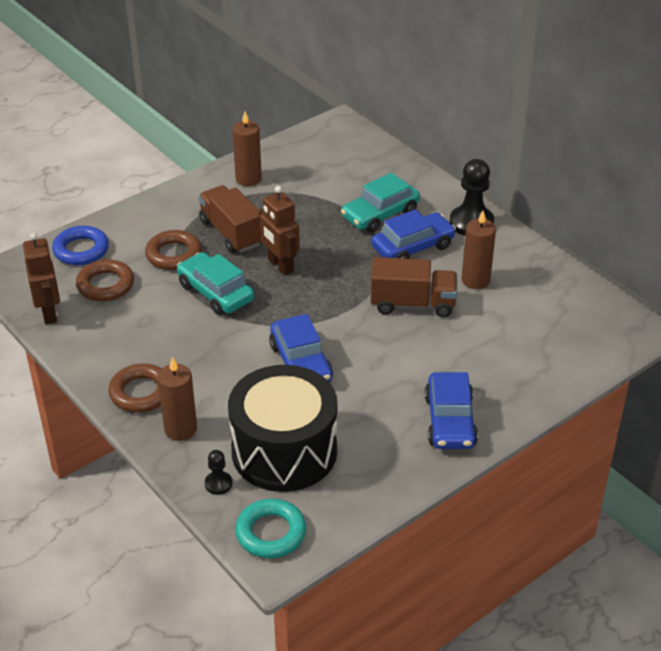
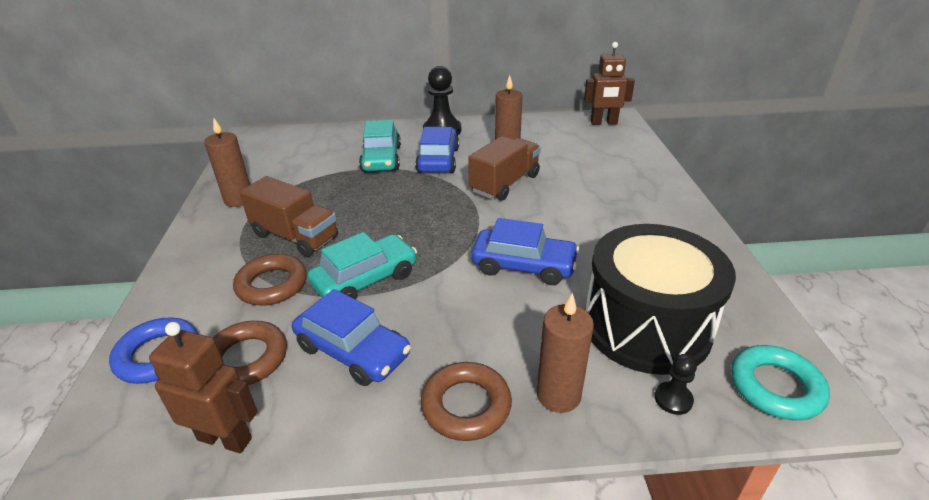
camera: 55 degrees left, 5 degrees down
turquoise car [177,252,254,315] -> turquoise car turned 150 degrees clockwise [307,232,417,300]
brown truck [198,185,261,253] -> brown truck turned 150 degrees counterclockwise [239,176,338,257]
brown robot [259,186,300,275] -> brown robot moved to [584,42,635,125]
blue car [425,372,478,449] -> blue car moved to [292,289,411,386]

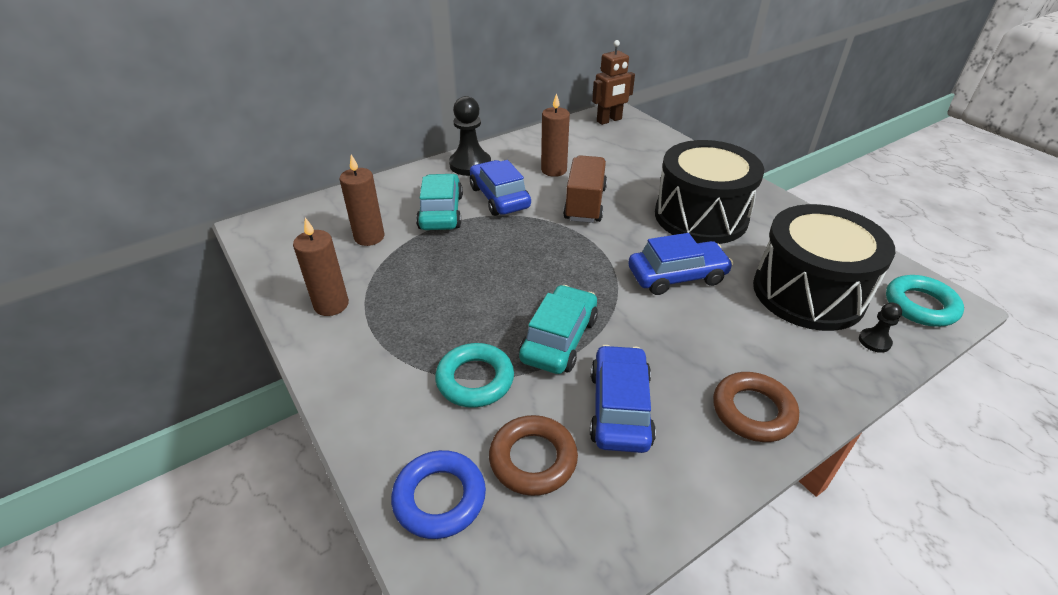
camera: 30 degrees left, 5 degrees up
brown robot [149,322,258,453] -> none
brown ring [233,254,307,306] -> turquoise ring [435,343,514,408]
brown truck [239,176,338,257] -> none
blue car [292,289,411,386] -> blue car turned 90 degrees counterclockwise [590,345,656,453]
turquoise car [359,120,401,172] -> turquoise car turned 150 degrees counterclockwise [416,174,463,230]
brown candle [537,293,594,413] -> brown candle moved to [340,154,384,246]
none -> black drum [655,140,764,244]

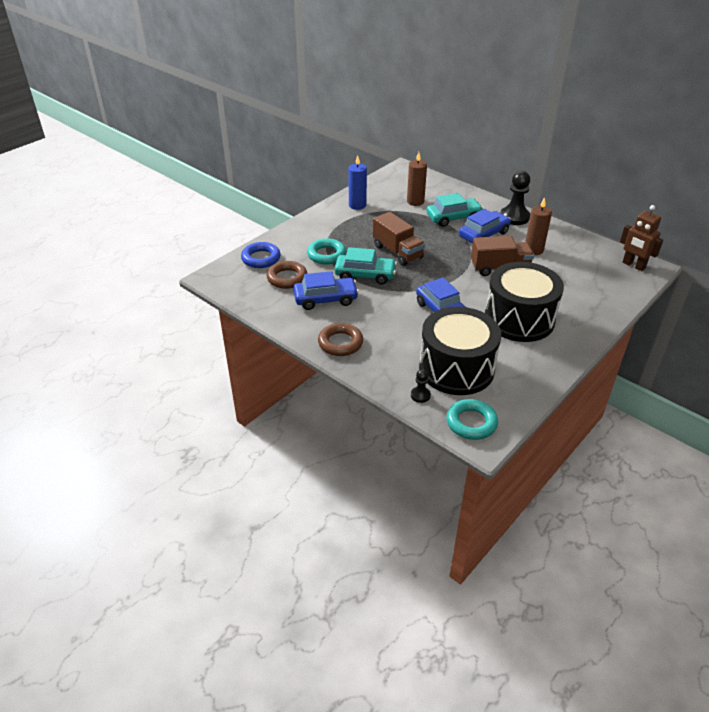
camera: 75 degrees right, 0 degrees up
brown candle [293,218,349,316] -> blue candle [349,155,367,210]
none -> brown truck [373,212,425,266]

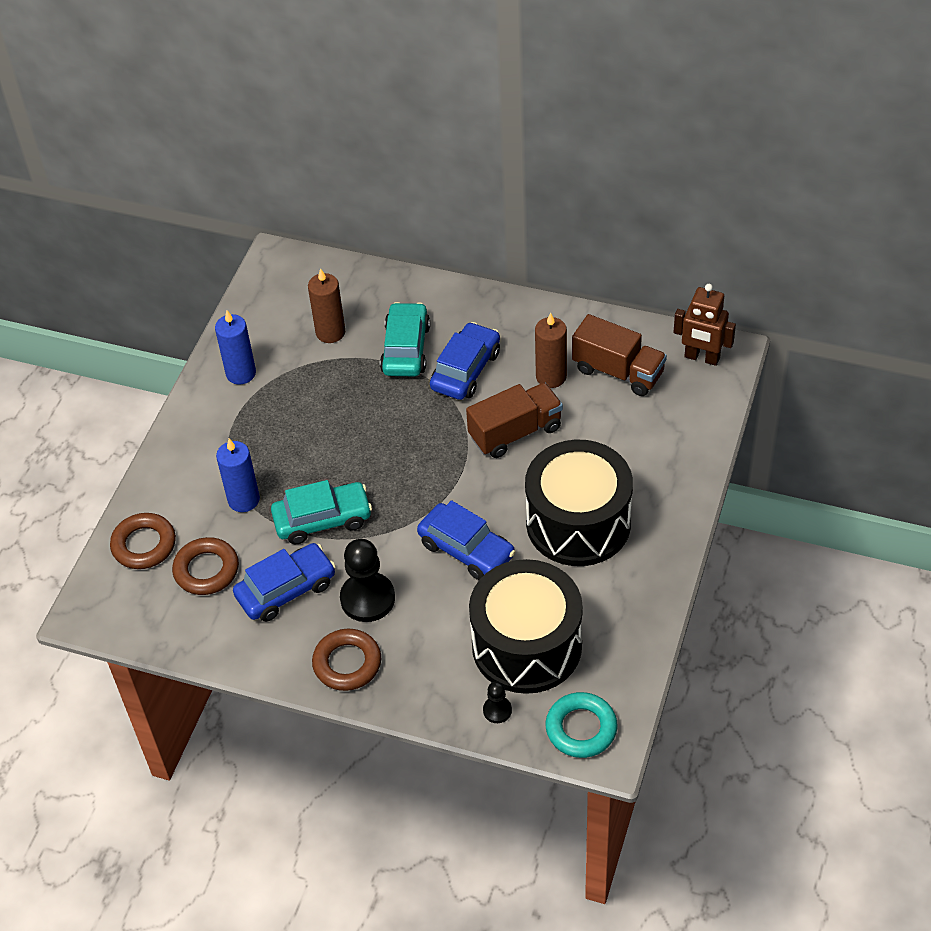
camera: 20 degrees left, 10 degrees up
blue ring [241,242,281,268] -> brown ring [110,513,176,569]
turquoise ring [307,238,346,265] -> blue candle [216,439,260,512]
brown truck [373,212,425,266] -> brown truck moved to [572,314,667,396]
turquoise car [427,193,484,227] -> turquoise car turned 45 degrees counterclockwise [380,302,430,376]
black pawn [500,171,530,225] -> black pawn moved to [340,539,395,622]

